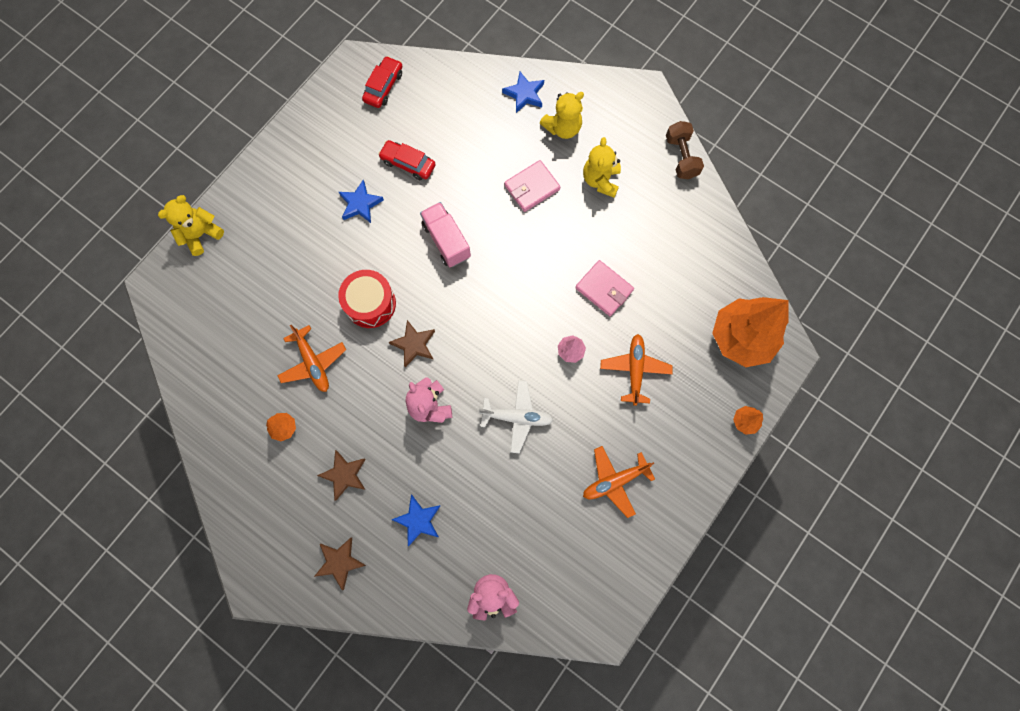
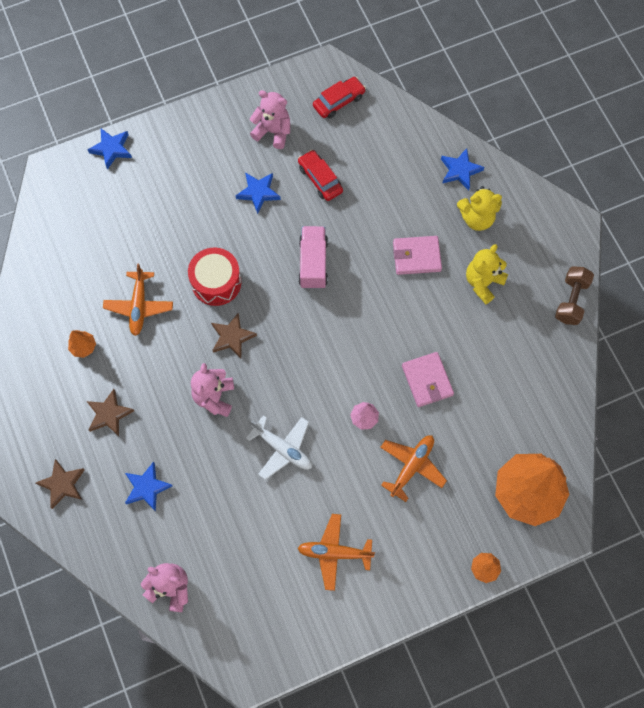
camera: 30 degrees right, 5 degrees down
yellow teddy bear [158,195,224,256] -> blue star [87,129,132,170]
none -> pink teddy bear [250,90,290,149]

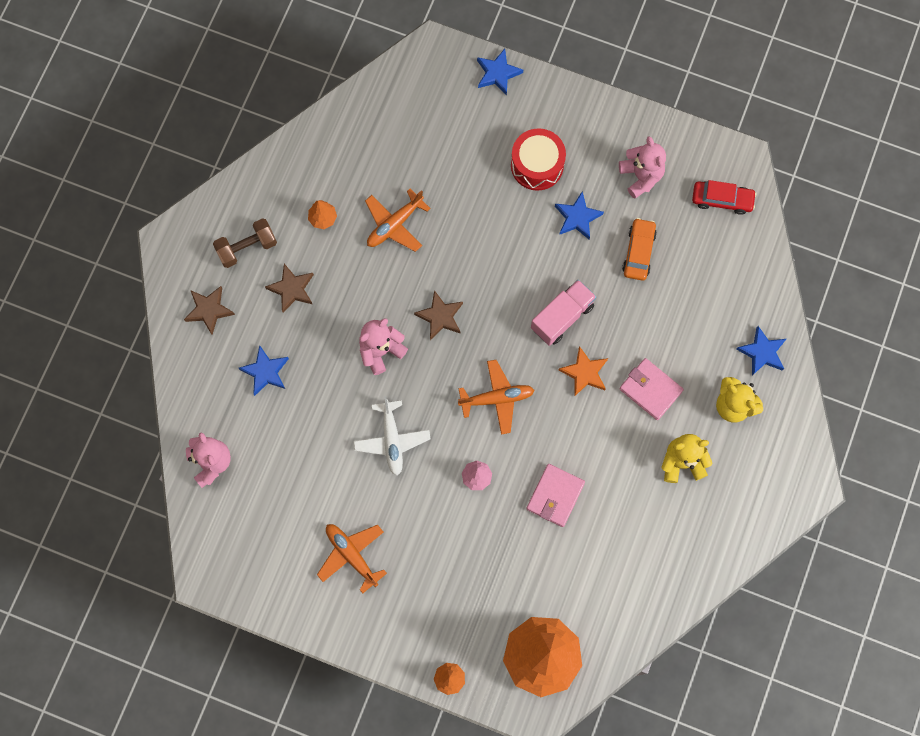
camera: 45 degrees right, 5 degrees up
red drum [188,247,241,306] -> red drum moved to [511,128,566,190]
red car [298,150,343,201] -> orange car [622,218,657,281]
orange plane [380,435,447,502] -> orange plane moved to [458,360,534,435]
brown dumbbell [555,266,594,325] -> brown dumbbell moved to [213,218,277,268]
none -> orange star [559,346,608,397]

